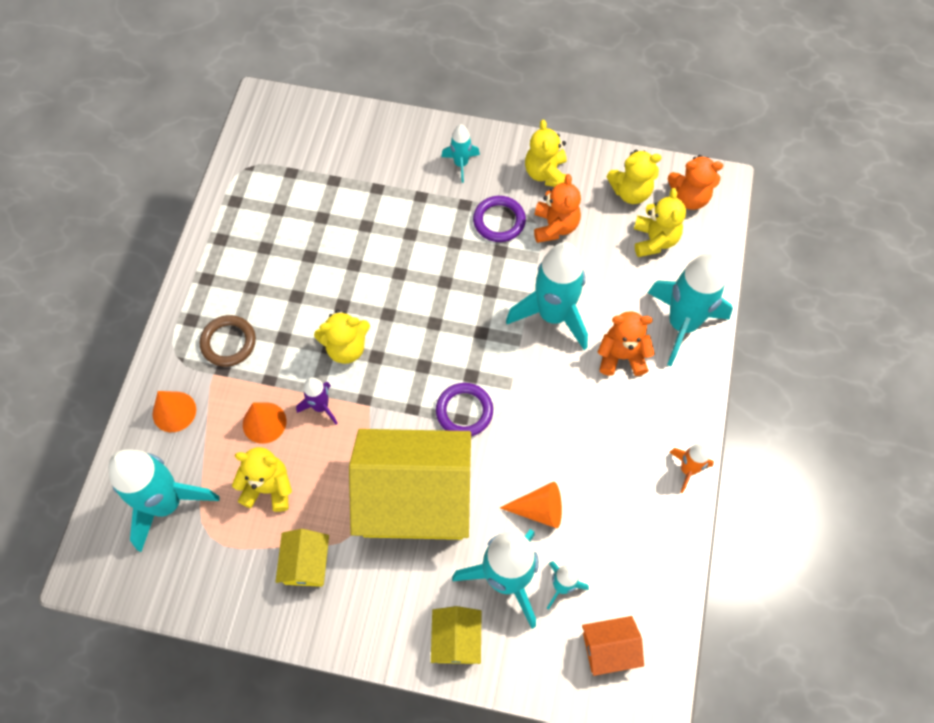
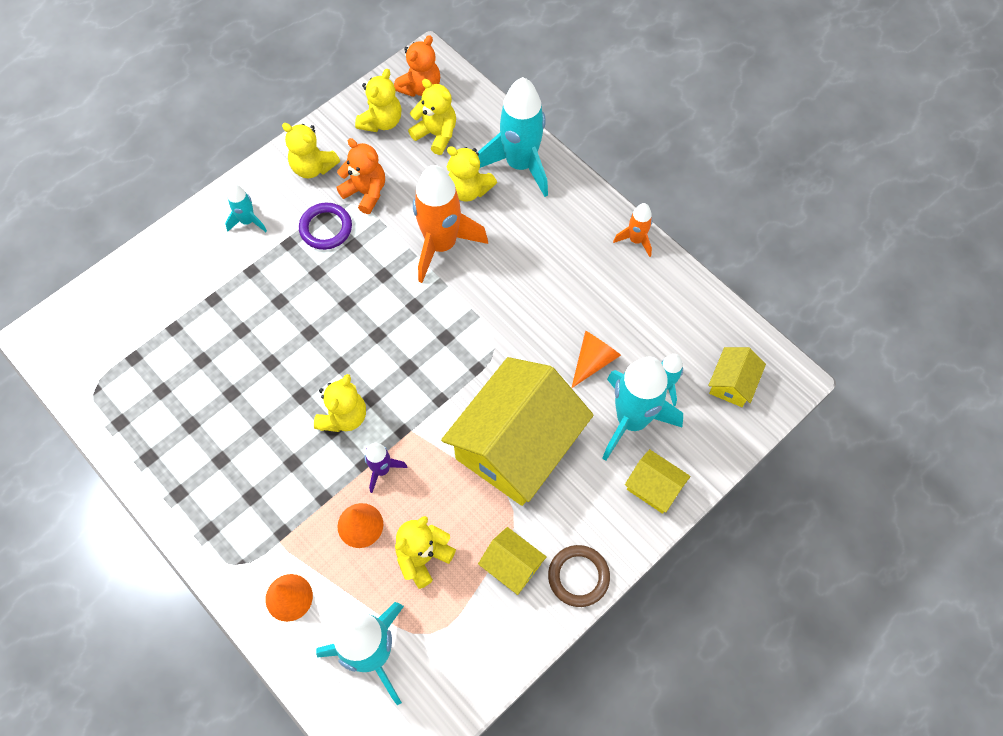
camera: 55 degrees left, 0 degrees up
brown ring [200,315,256,367] -> brown ring moved to [548,545,610,607]
purple ring [436,383,493,436] -> none
turquoise rocket [506,242,588,350] -> orange rocket [413,165,488,283]
orange house [582,616,644,676] -> yellow house [708,347,766,407]
orange teddy bear [598,311,655,376] -> none
none -> yellow teddy bear [447,146,497,202]

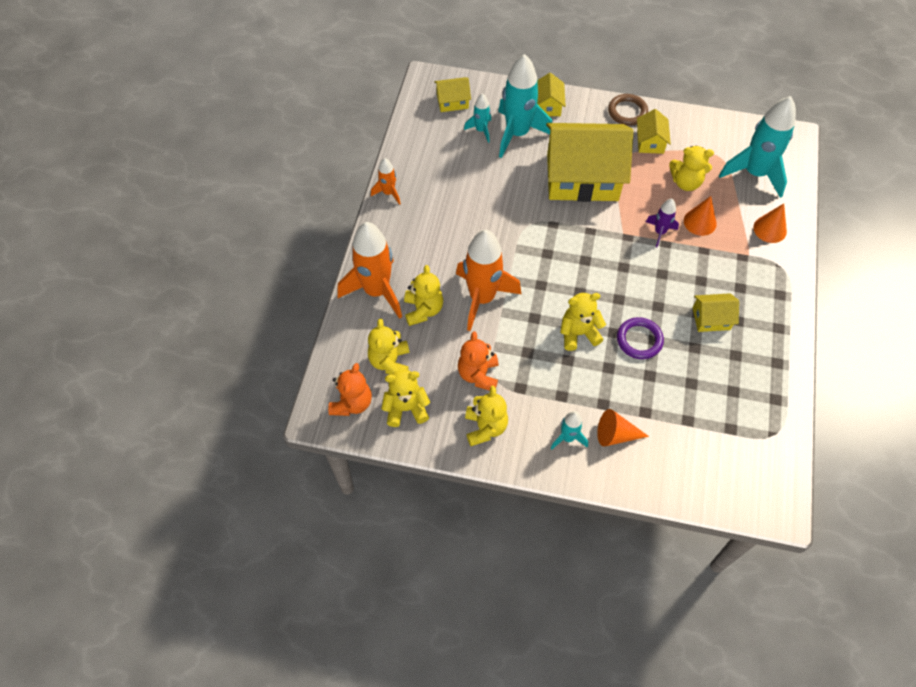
camera: 125 degrees left, 5 degrees down
purple ring [299,203,352,250] -> purple ring moved to [617,317,664,359]
yellow teddy bear [314,374,366,432] -> yellow teddy bear moved to [560,293,606,351]
orange teddy bear [394,35,440,97] -> orange teddy bear turned 105 degrees clockwise [328,363,372,416]
turquoise rocket [478,77,548,197] -> orange rocket [337,222,402,319]
orange cone [571,331,621,388] -> orange cone moved to [597,409,649,447]
none -> yellow house [693,293,739,332]

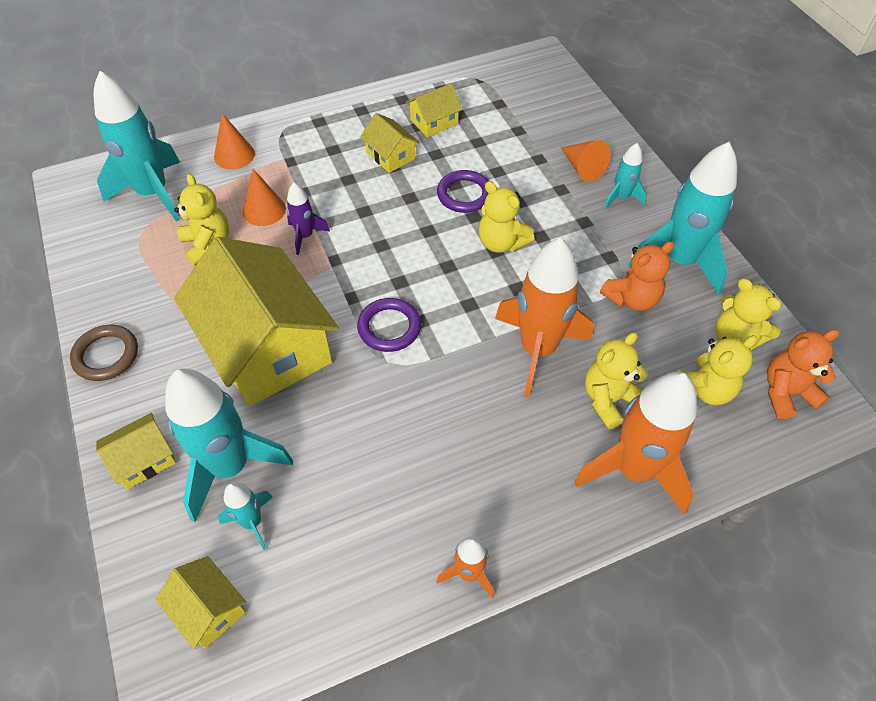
camera: 125 degrees left, 5 degrees down
yellow teddy bear [465,386,508,446] -> turquoise rocket [628,142,737,295]
yellow house [637,109,671,154] -> yellow house moved to [406,83,463,137]
none -> purple ring [357,298,421,352]

